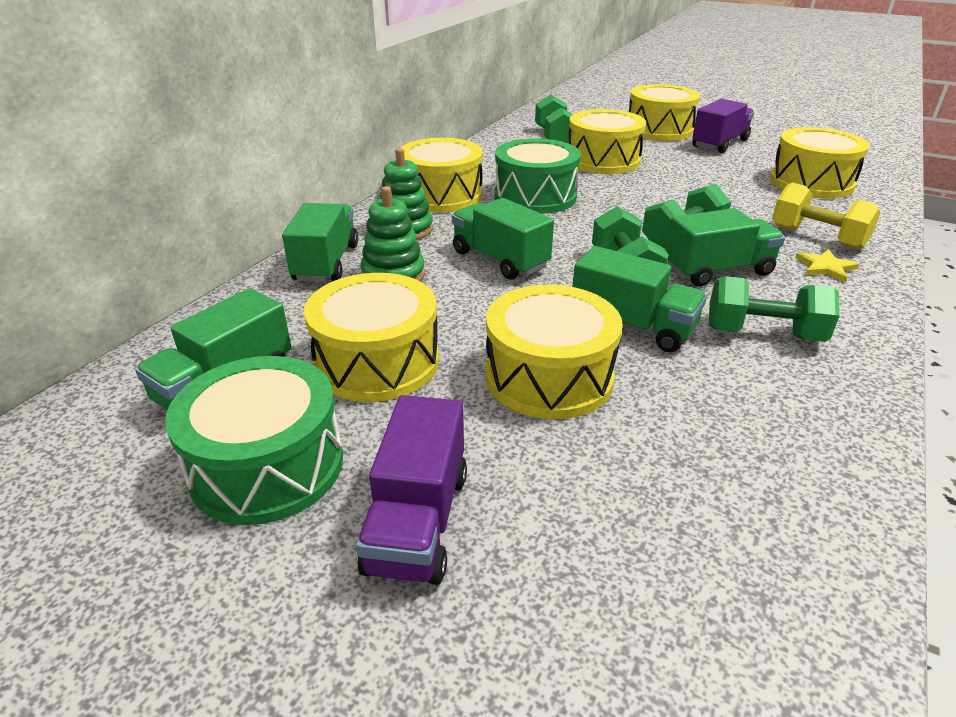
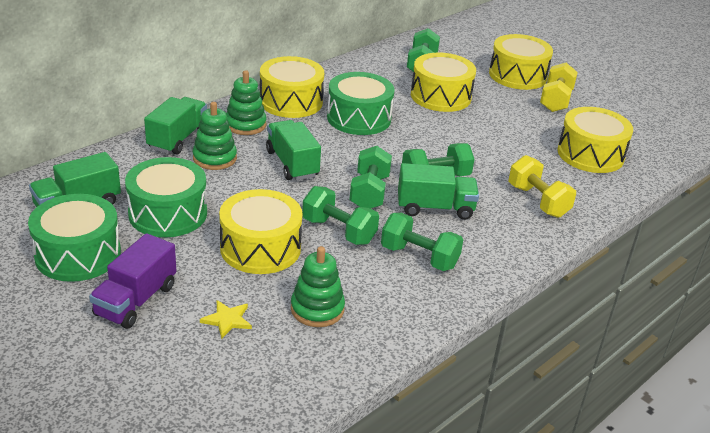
camera: 15 degrees right, 0 degrees up
yellow drum [304,273,439,402] -> green drum [125,157,207,237]
green truck [572,246,707,352] -> green dumbbell [302,186,379,245]
purple truck [692,99,754,153] -> yellow dumbbell [540,63,578,112]
yellow star [795,249,859,283] -> yellow star moved to [200,300,252,339]
none -> green stacking toy [291,246,345,327]

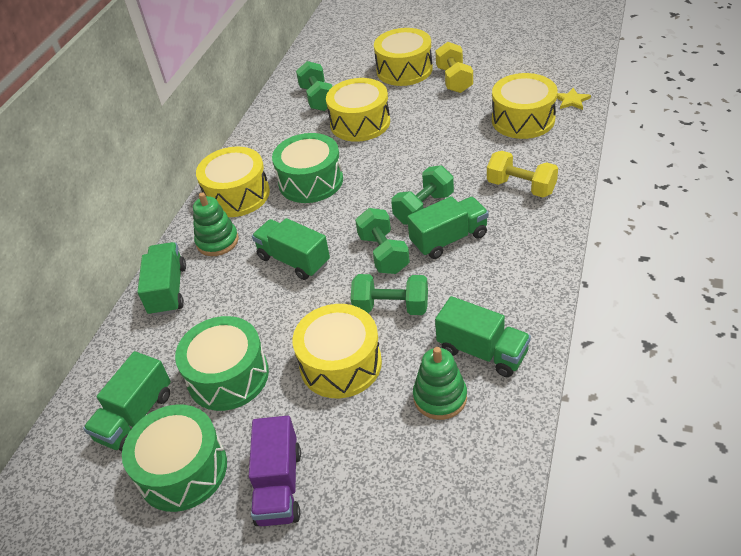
camera: 20 degrees left, 10 degrees up
green stacking toy [193,102,237,170] -> none
yellow star [200,300,252,339] -> yellow star moved to [557,88,591,110]
green dumbbell [381,213,463,271] -> none
none -> green truck [435,296,531,377]

